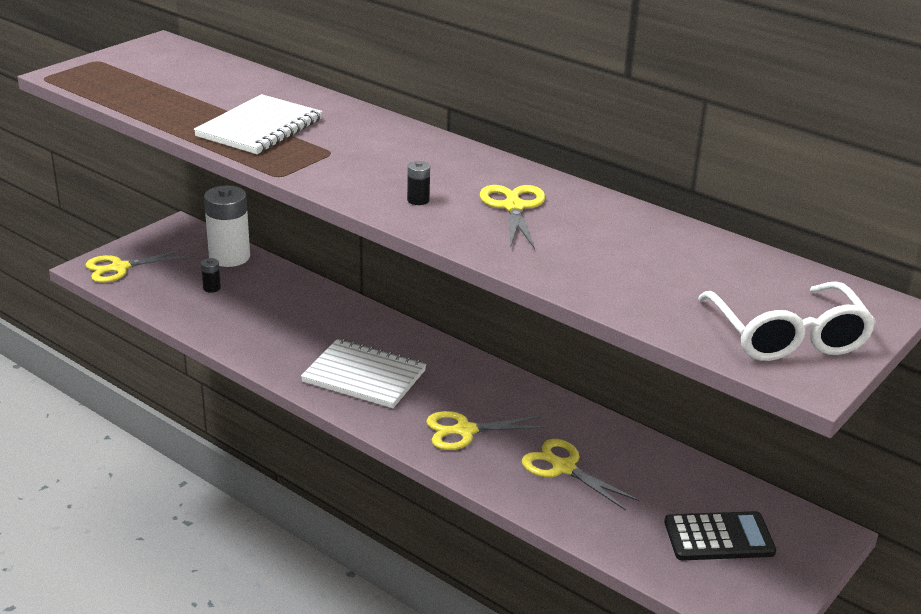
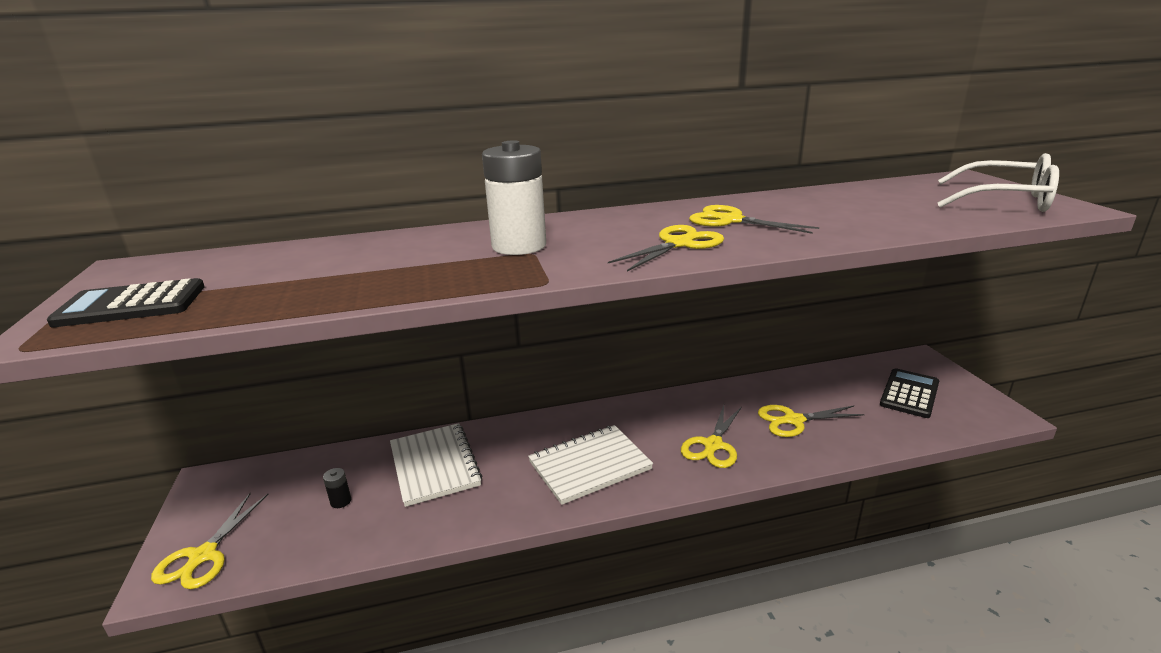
camera: 50 degrees left, 5 degrees down
white notebook [194,94,323,154] -> white notebook moved to [390,423,482,507]
white battery [204,186,250,267] -> white battery moved to [482,140,546,255]
black battery [407,161,430,205] -> yellow scissors [608,225,724,271]
none -> black calculator [47,278,205,327]

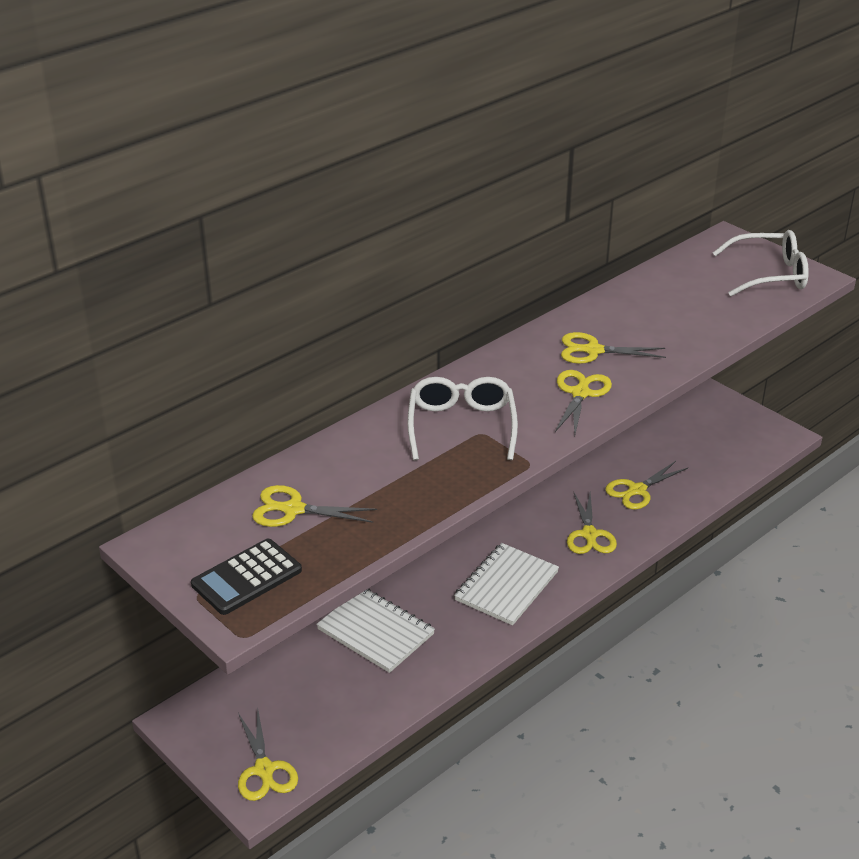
camera: 30 degrees left, 10 degrees up
black battery [323,468,351,508] -> none
white battery [482,140,546,255] -> white glasses [408,377,518,460]
black calculator [880,368,939,418] -> none
none -> yellow scissors [252,485,377,527]

